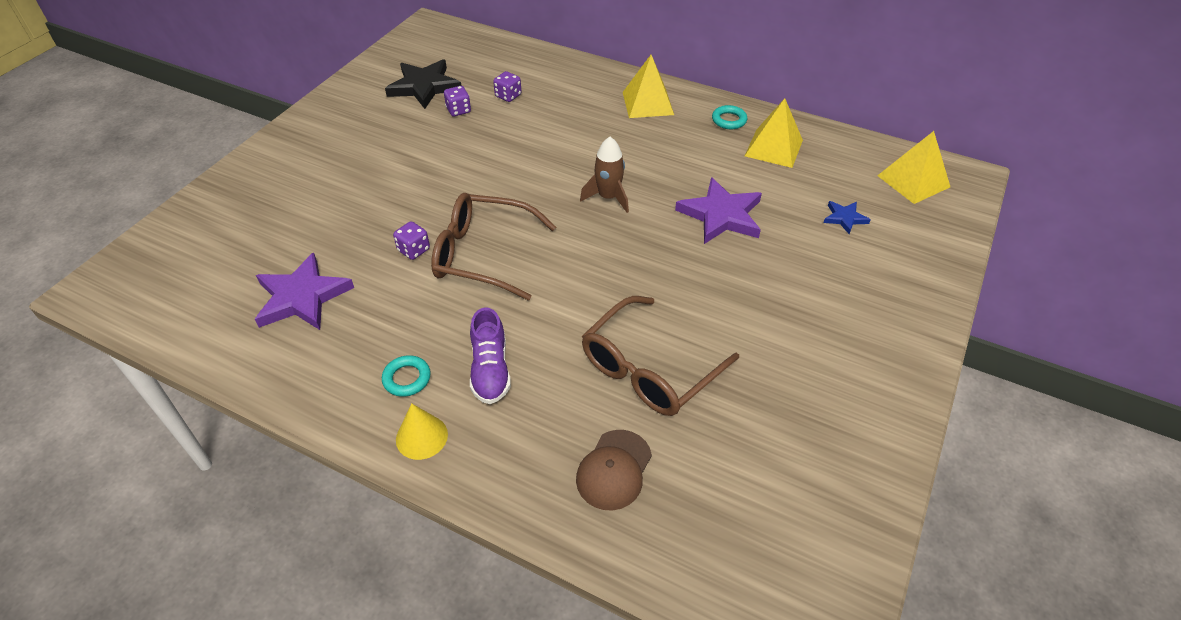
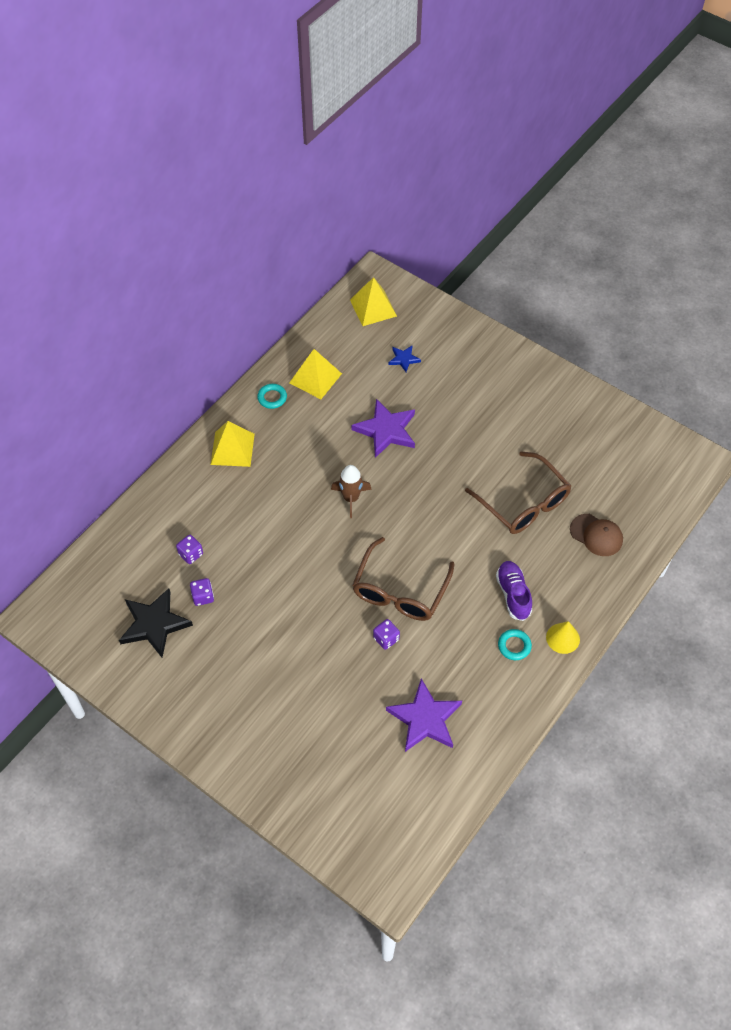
camera: 80 degrees left, 10 degrees up
purple shoe [470,307,511,404] -> purple shoe turned 105 degrees counterclockwise [496,561,532,621]

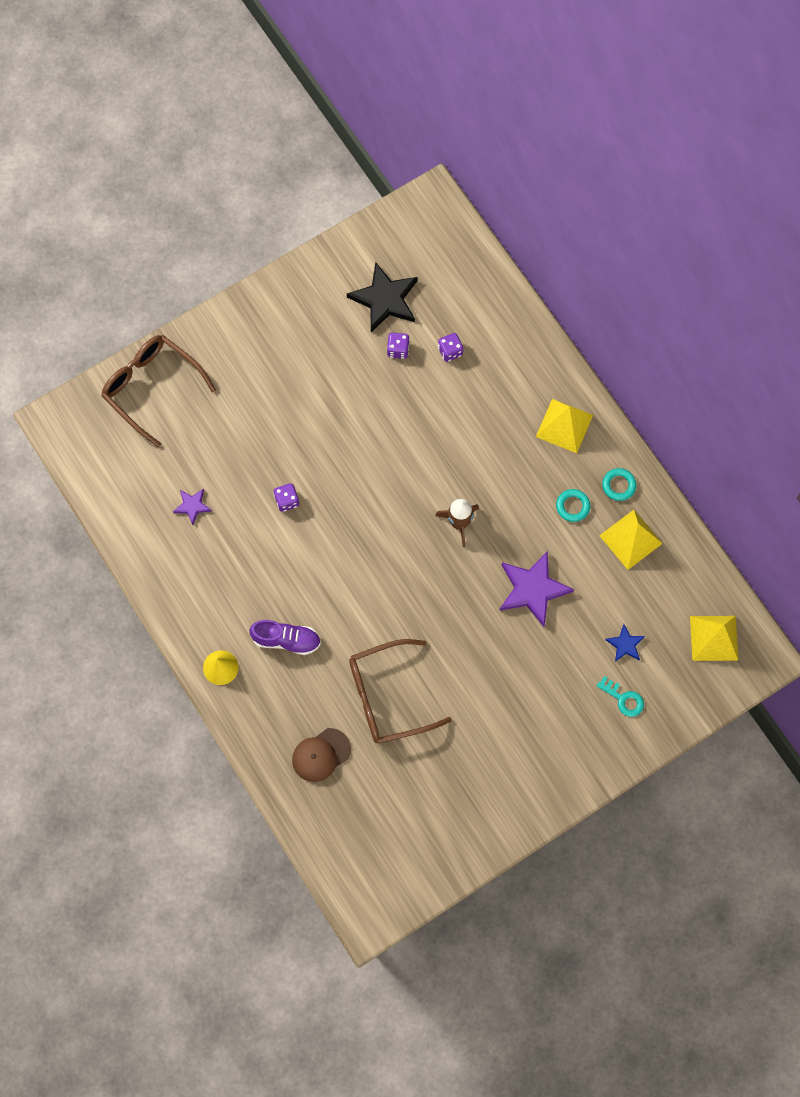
camera: 110 degrees right, 15 degrees up
brown glasses [352,537,455,621] -> brown glasses moved to [101,335,216,447]
purple star [386,678,462,752] -> purple star [173,489,212,525], size x0.51
turquoise ring [498,629,532,660] -> turquoise ring moved to [556,489,590,522]
none -> turquoise key [597,676,644,717]

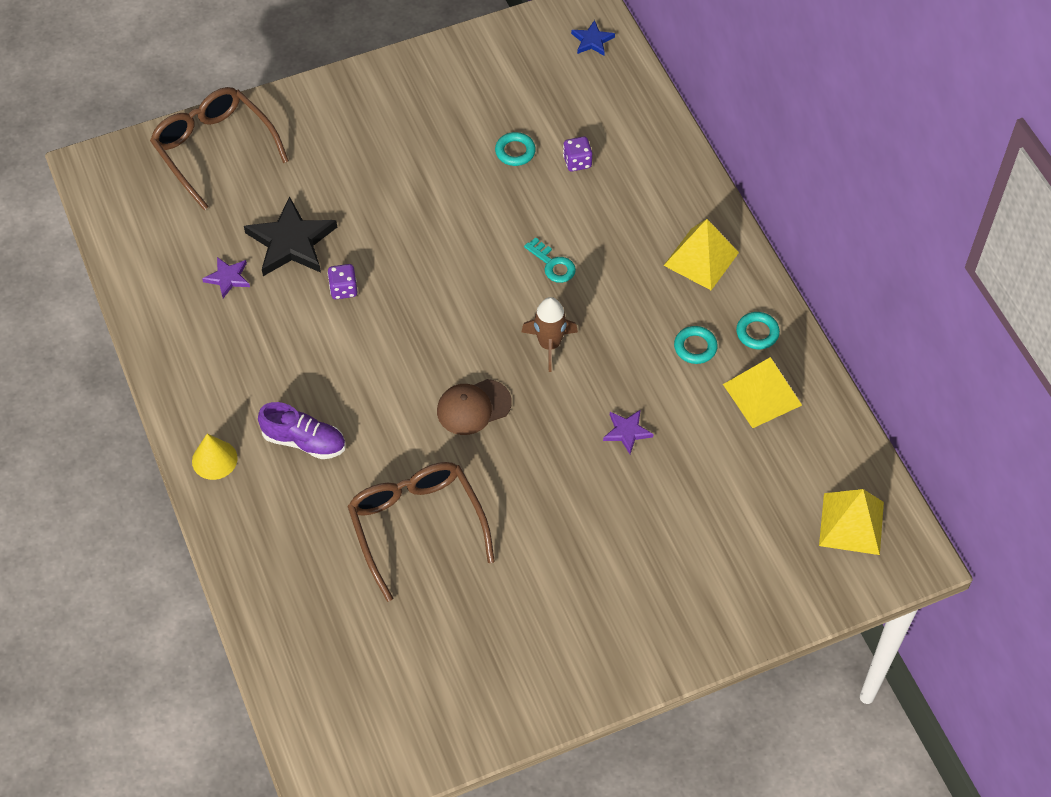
camera: 10 degrees right, 15 degrees down
brown cap [292,728,351,782] -> brown cap moved to [437,379,512,435]
black star [347,262,418,332] -> black star moved to [244,197,337,276]
brown glasses [349,639,452,744] -> brown glasses turned 75 degrees clockwise [347,462,495,602]
purple dice [387,333,410,359] -> turquoise ring [495,132,536,166]
purple star [499,551,574,627] -> purple star [603,409,654,454], size x0.51
turquoise key [597,676,644,717] -> turquoise key moved to [524,237,576,283]
blue star [605,624,645,662] -> blue star moved to [571,20,615,56]

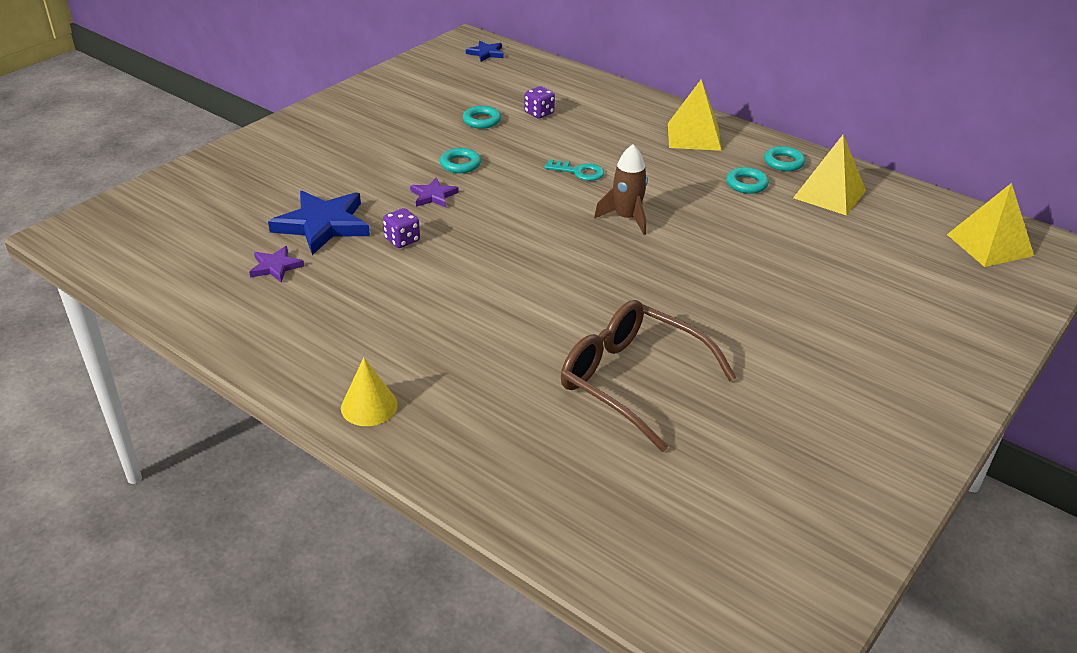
camera: 30 degrees left, 20 degrees down
brown glasses [150,87,289,210] -> none
black star [244,197,337,276] -> blue star [268,190,370,255]
purple shoe [258,402,346,459] -> none
brown cap [437,379,512,435] -> none
purple star [603,409,654,454] -> purple star moved to [410,178,459,207]
none -> turquoise ring [440,148,481,173]

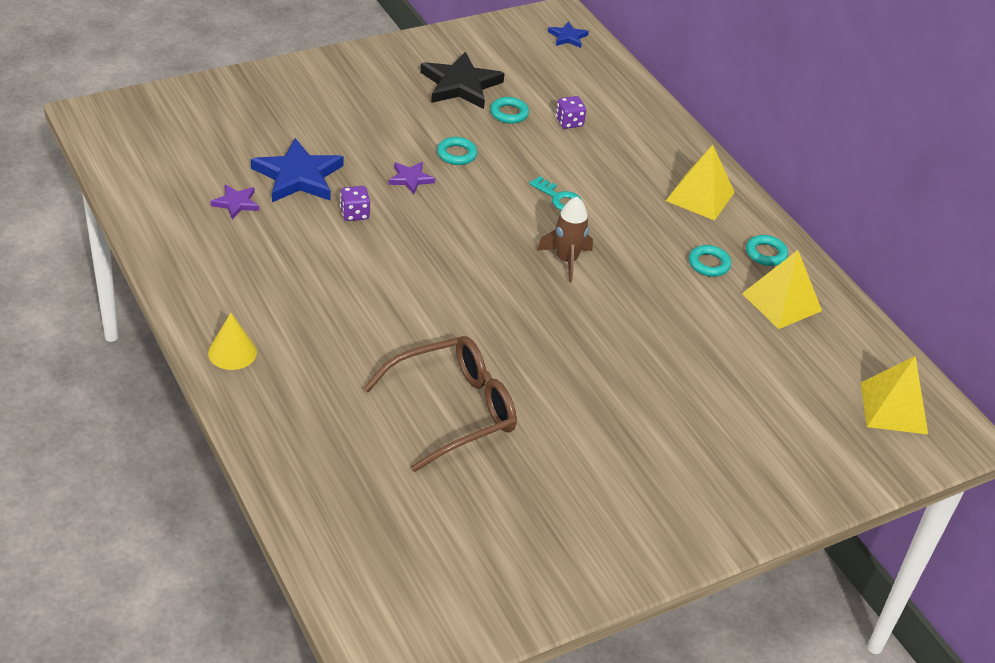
camera: 20 degrees right, 5 degrees up
brown glasses [561,300,737,452] -> brown glasses turned 90 degrees clockwise [363,336,517,472]
none -> black star [420,52,505,109]

